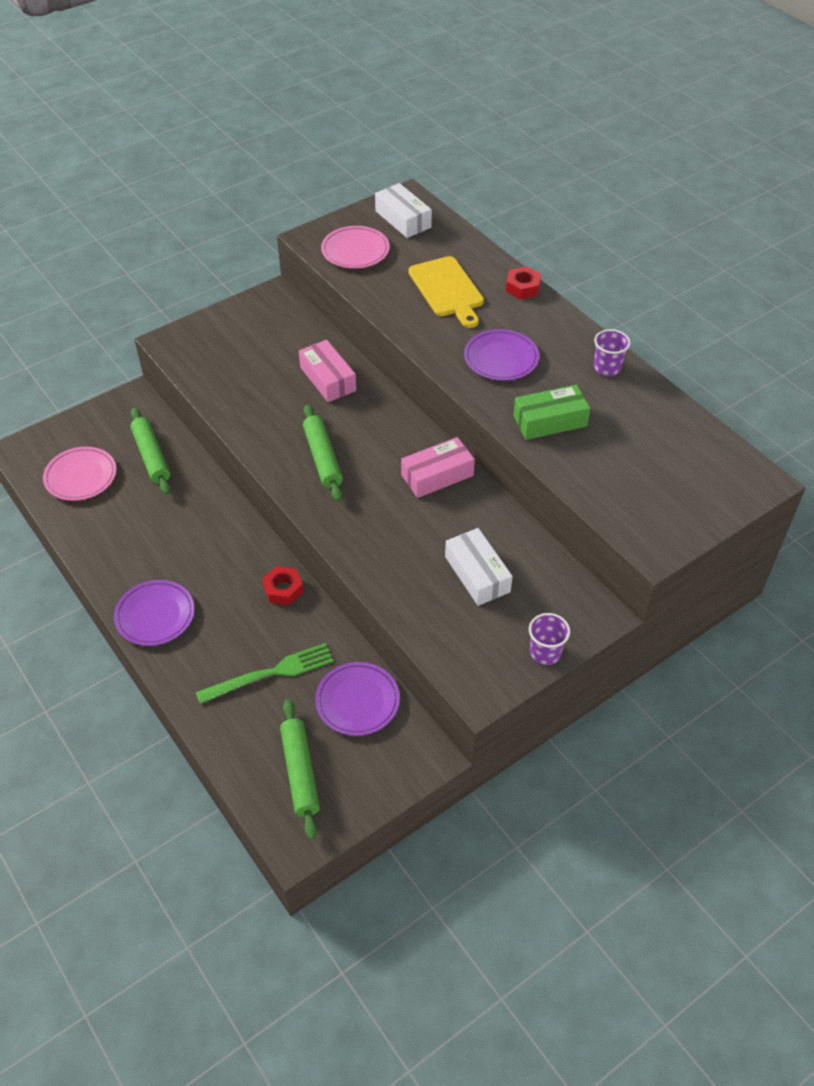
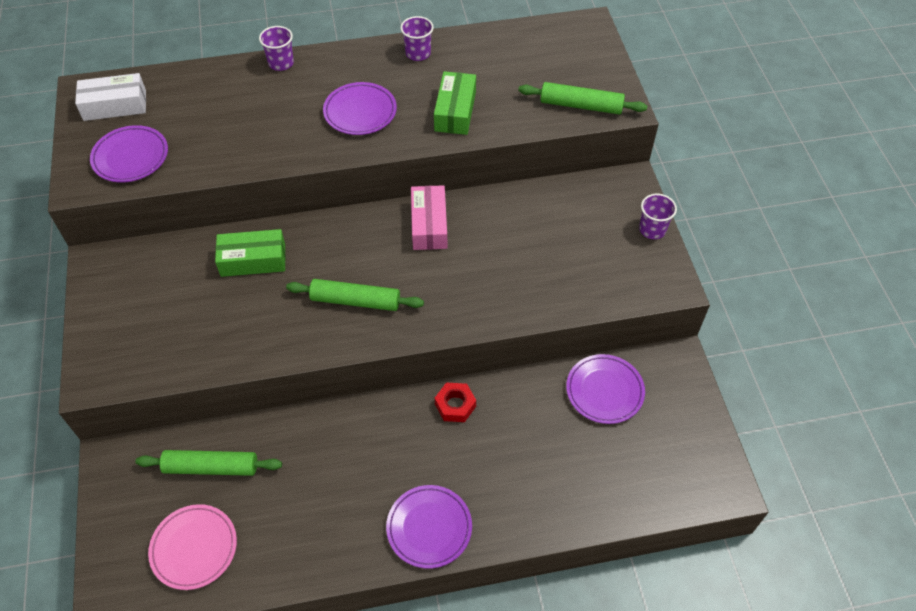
camera: 65 degrees left, 5 degrees up
green fork [196,643,334,704] -> none
green rolling pin [280,699,320,840] -> green rolling pin moved to [518,82,647,115]
pink box [299,340,356,402] -> green box [215,229,285,277]
pink plate [321,226,390,269] -> purple plate [90,125,168,182]
yellow cutting board [408,256,484,328] -> none
white box [445,528,513,606] -> none
red nut [506,266,541,300] -> purple cup [259,26,294,71]

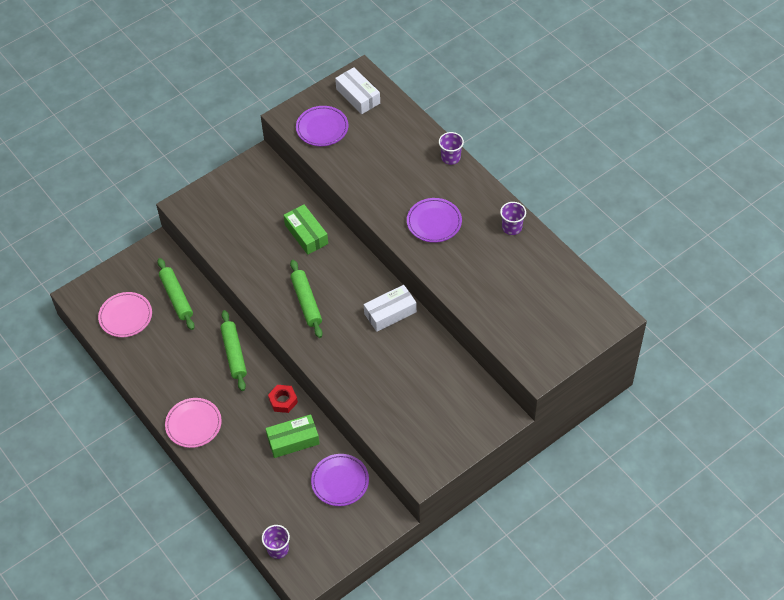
camera: 65 degrees right, 0 degrees up
purple plate [386,485,472,569] -> pink plate [165,398,222,448]
pink box [411,185,448,250] -> white box [364,285,417,332]
green box [434,71,476,135] -> green box moved to [265,414,320,458]
green rolling pin [518,82,647,115] -> green rolling pin moved to [220,310,247,391]
purple cup [639,194,677,239] -> purple cup moved to [262,525,290,559]

